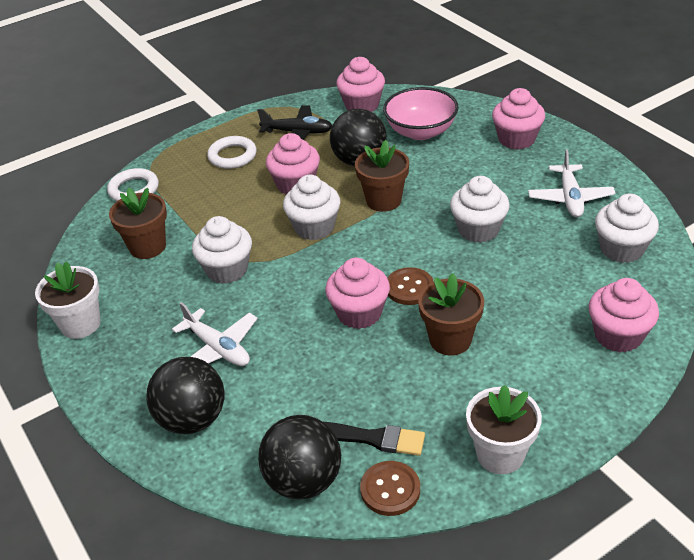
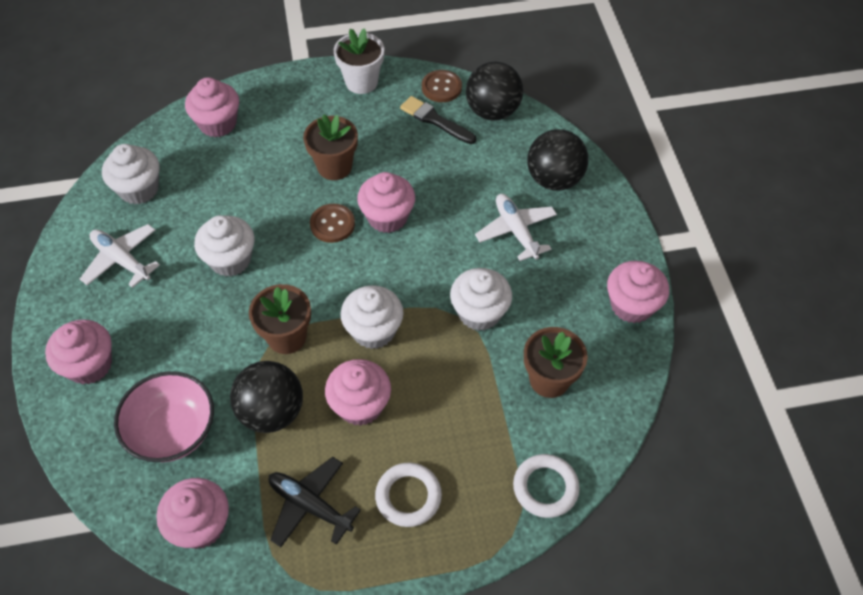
camera: 160 degrees left, 15 degrees up
white flower pot [35,261,101,339] -> pink cupcake [607,261,669,323]
white plane [528,149,616,217] -> white plane turned 75 degrees counterclockwise [80,224,160,288]

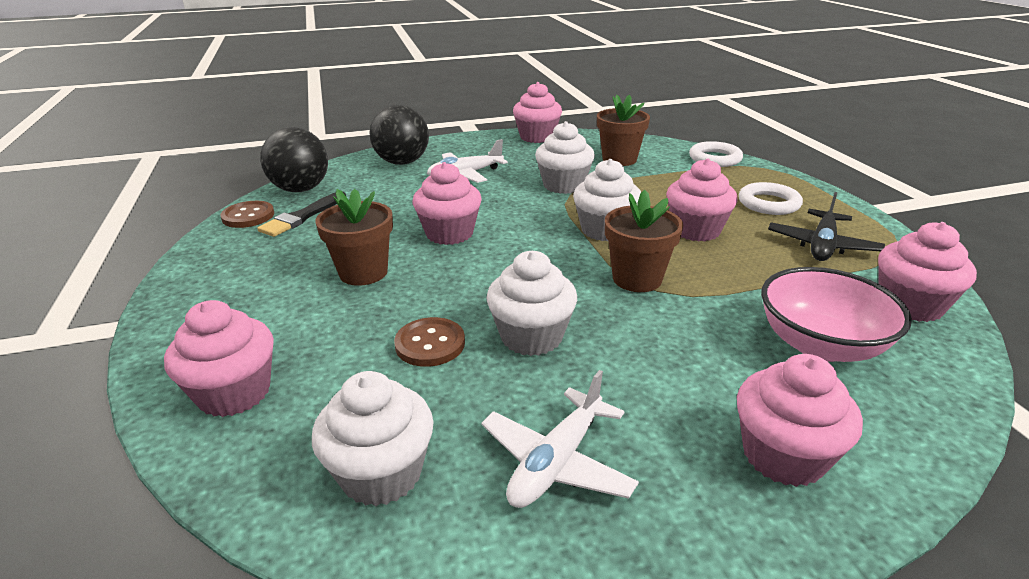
camera: 95 degrees left, 25 degrees down
black ball [230,361,303,433] -> none
brown button [310,204,355,243] -> brown button moved to [394,317,465,367]
white flower pot [334,28,384,94] -> none

